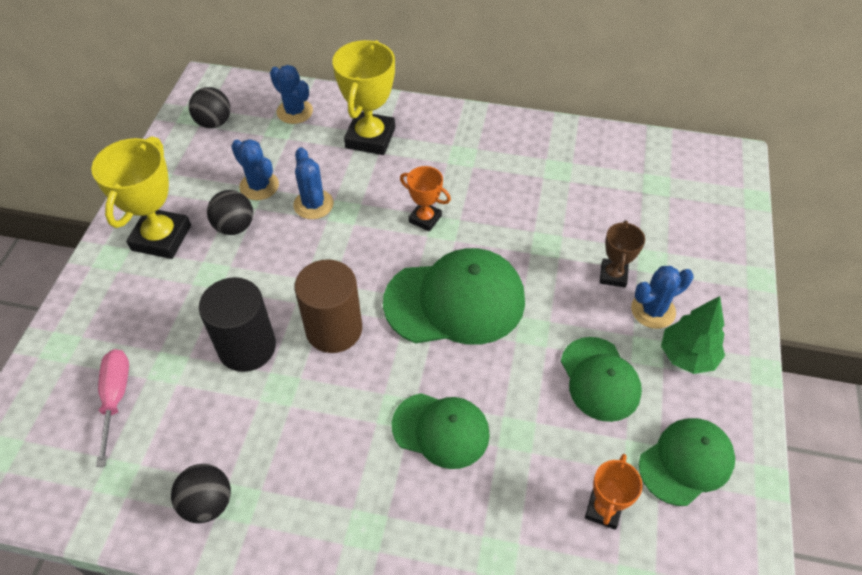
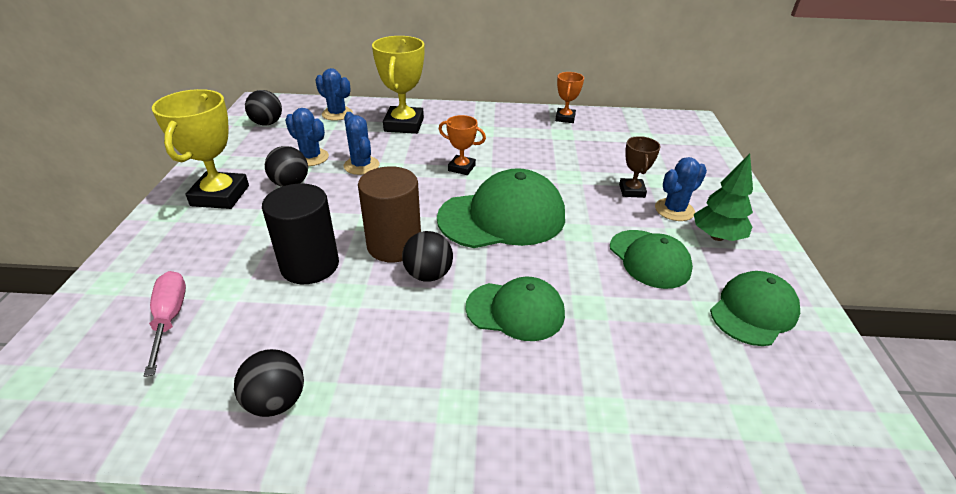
camera: 10 degrees left, 15 degrees down
orange trophy [585,454,643,530] -> orange trophy moved to [555,72,584,123]
none -> black ball [402,231,453,282]

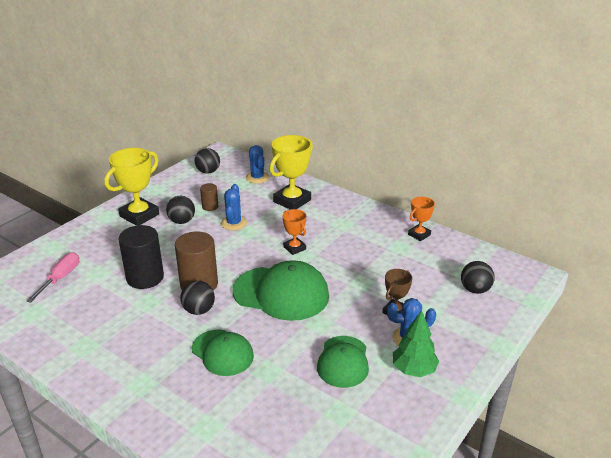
camera: 35 degrees right, 5 degrees down
black ball [234,349,304,417] -> black ball moved to [461,261,494,294]
blue cactus [285,108,329,166] -> brown cylinder [200,183,218,211]
green cap [710,271,800,346] -> none

